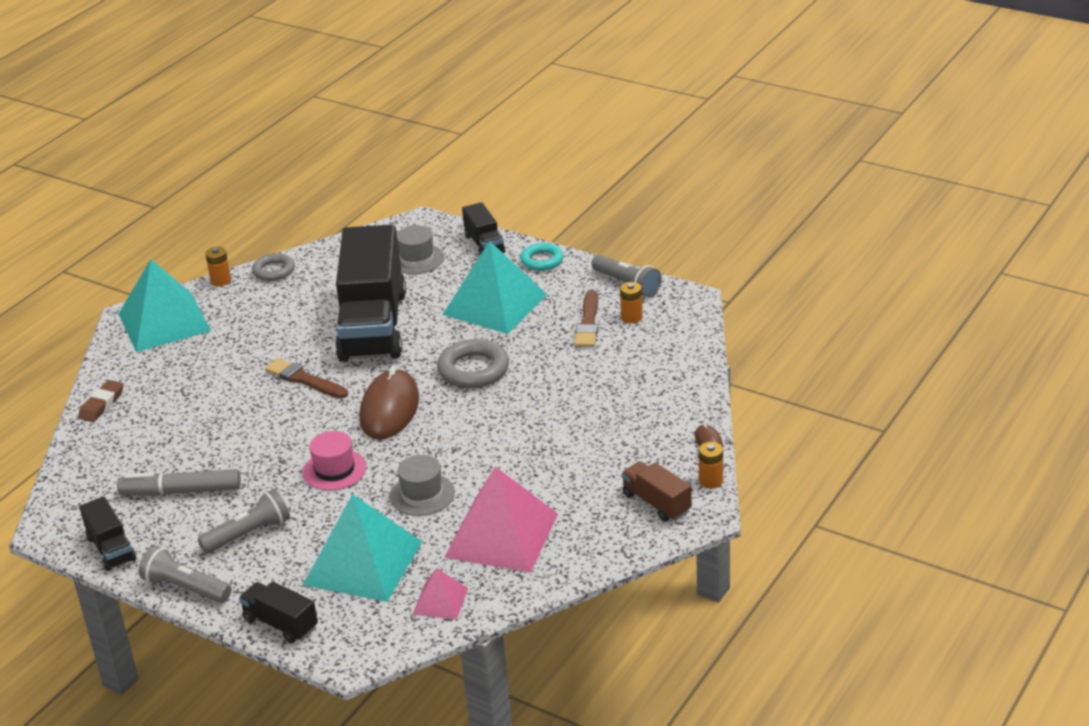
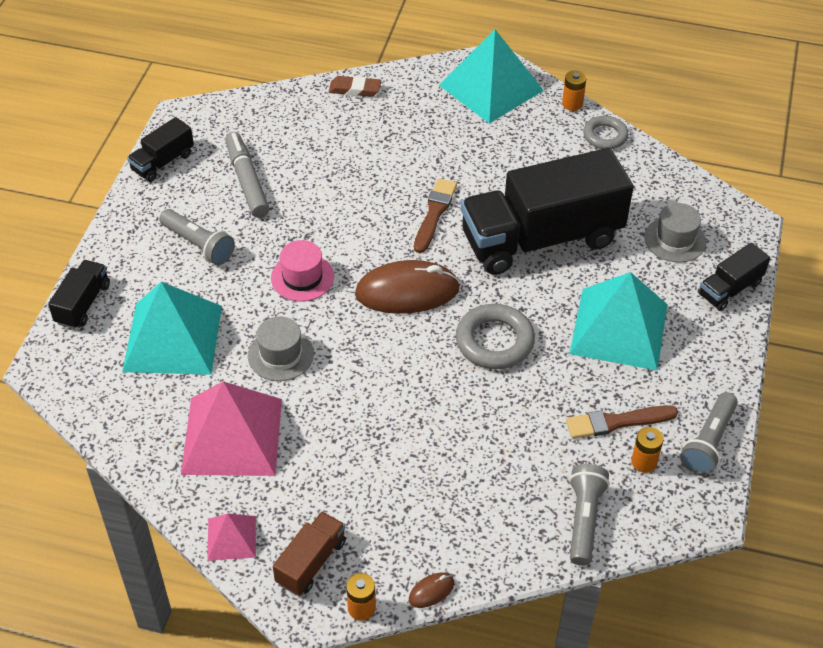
camera: 70 degrees right, 15 degrees up
grey flashlight [139,546,231,603] -> grey flashlight moved to [569,464,610,566]
pink pyramid [413,568,468,620] -> pink pyramid moved to [207,513,256,561]
turquoise ring [520,243,563,271] -> none

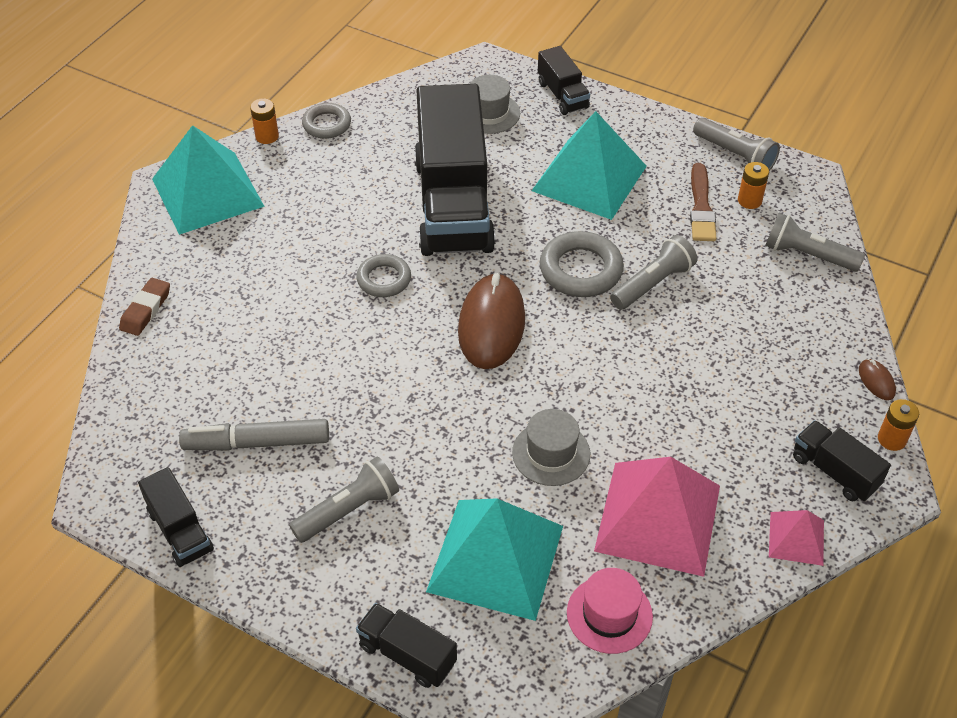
camera: 75 degrees left, 0 degrees up
pink hat [271,240,334,302] -> pink hat moved to [567,568,653,654]
brown truck [273,511,346,595] -> black truck [793,420,891,501]
brown brush [414,178,457,253] -> grey ring [356,254,411,297]
none -> grey flashlight [610,235,697,310]

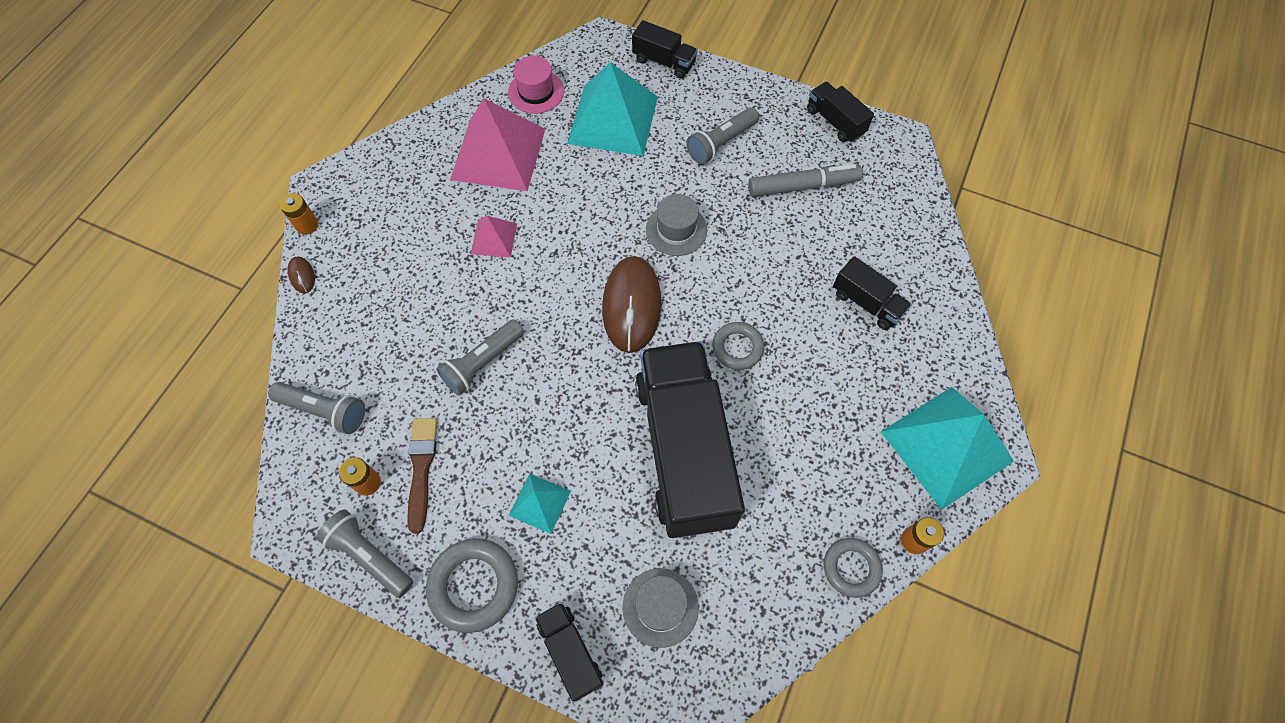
camera: 175 degrees right, 15 degrees up
brown eraser [119,278,170,336] -> none
grey hat [512,409,590,486] -> grey hat moved to [646,194,707,256]
turquoise pyramid [532,111,647,220] -> turquoise pyramid [509,473,571,534], size x0.49
grey ring [540,231,624,297] -> grey ring moved to [426,538,518,633]
pink pyramid [769,510,824,566] -> pink pyramid moved to [471,216,517,257]
black truck [793,420,891,501] -> black truck moved to [833,256,912,330]

